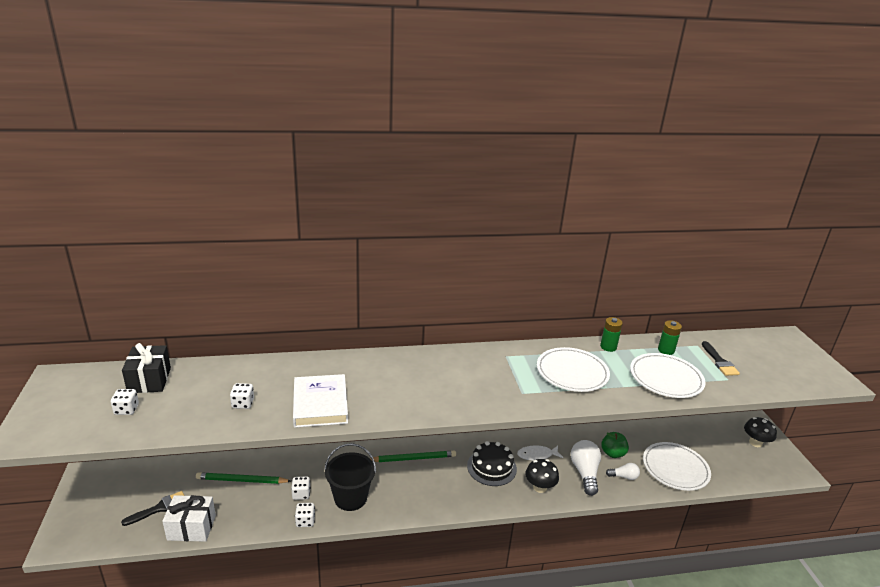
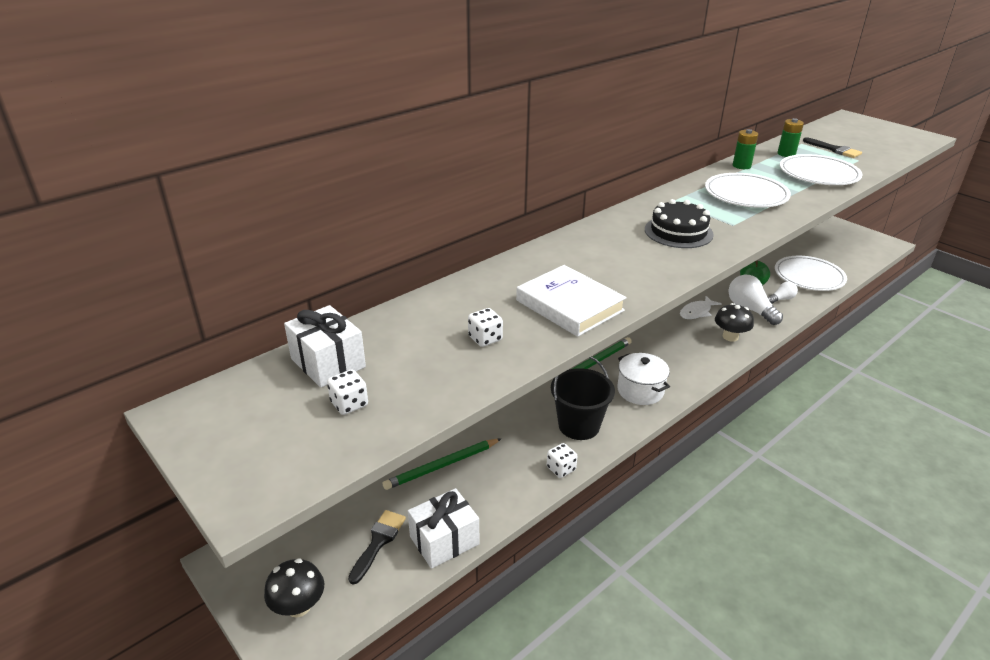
camera: 30 degrees left, 5 degrees up
black gift [122,343,171,393] -> white gift [284,305,366,388]
white dice [291,476,311,500] -> none
black cake [467,441,517,486] -> black cake moved to [645,199,714,248]
black mushroom [744,417,777,447] -> black mushroom moved to [264,558,324,617]
none -> white pot [617,353,670,405]

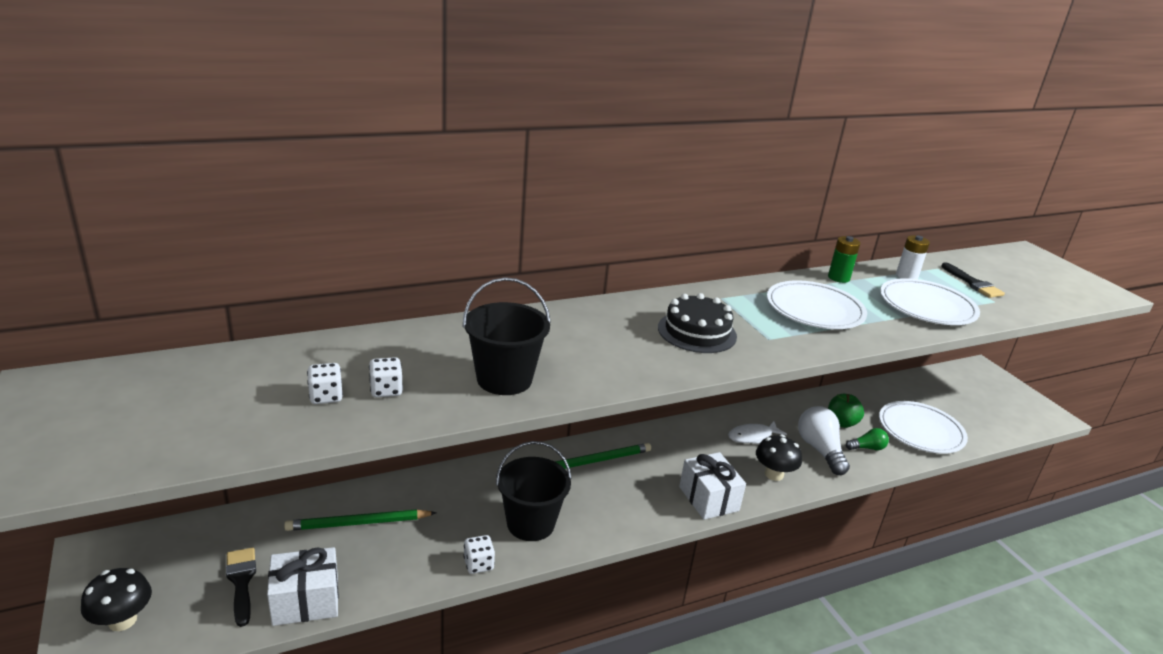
camera: 15 degrees right, 5 degrees down
white gift [284,305,366,388] -> white gift moved to [679,452,746,520]
white dice [327,370,368,415] -> white dice moved to [307,363,343,404]
black brush [348,510,406,585] -> black brush turned 60 degrees counterclockwise [226,547,256,627]
white book [516,265,627,337] -> black bucket [463,277,551,395]
white pot [617,353,670,405] -> none
white light bulb [768,281,798,304] -> green light bulb [846,428,889,450]
green battery [777,118,804,157] -> white battery [896,235,930,279]

